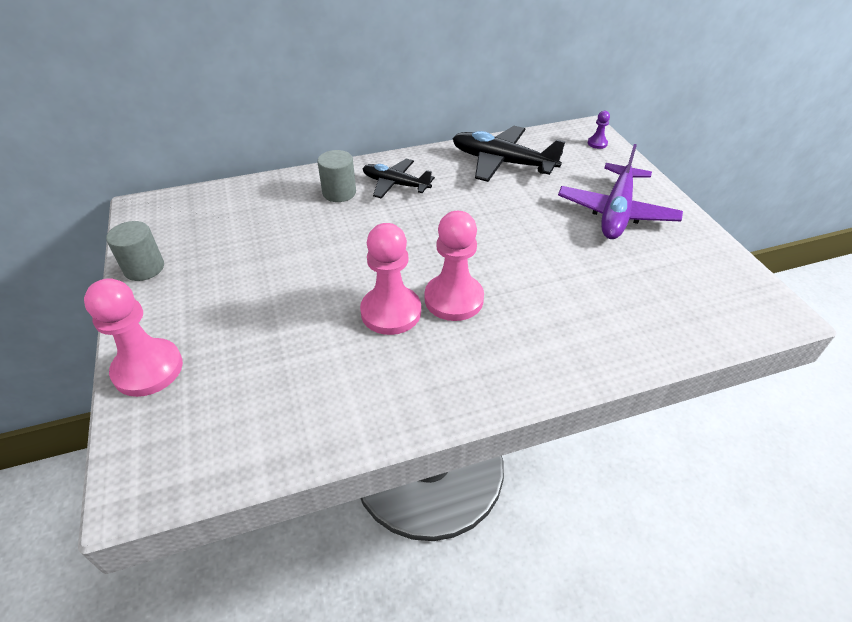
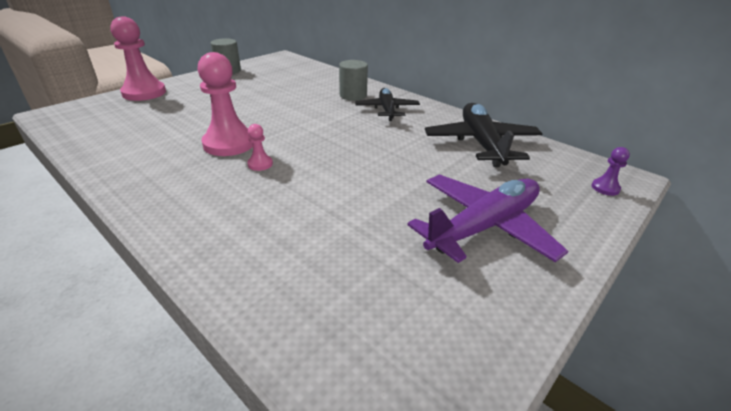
camera: 60 degrees right, 10 degrees down
pink pawn [425,211,484,321] -> pink pawn [247,124,273,171], size x0.45
purple plane [558,144,683,239] -> purple plane turned 150 degrees clockwise [407,174,568,263]

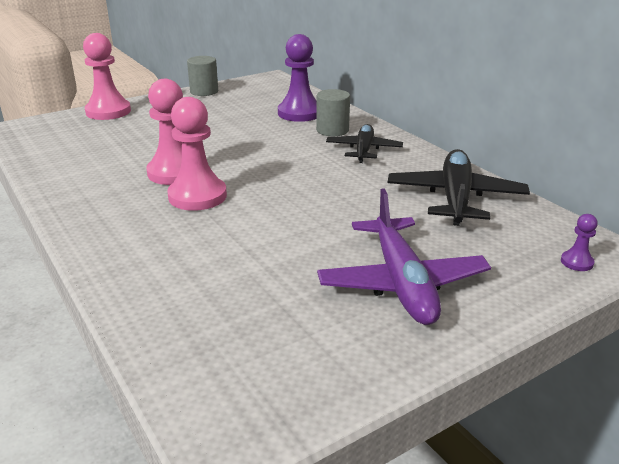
camera: 15 degrees right, 5 degrees down
pink pawn [247,124,273,171] -> pink pawn [167,97,227,211], size x2.22
purple plane [407,174,568,263] -> purple plane turned 105 degrees clockwise [317,188,491,325]
none -> purple pawn [278,34,317,122]

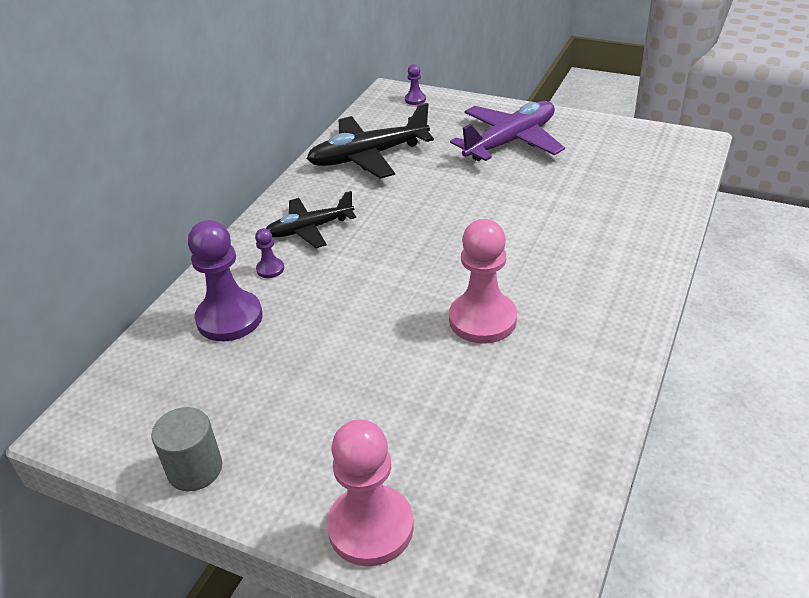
camera: 120 degrees left, 10 degrees up
pink pawn [167,97,227,211] -> none
grey cylinder [316,89,350,136] -> purple pawn [255,228,284,278]

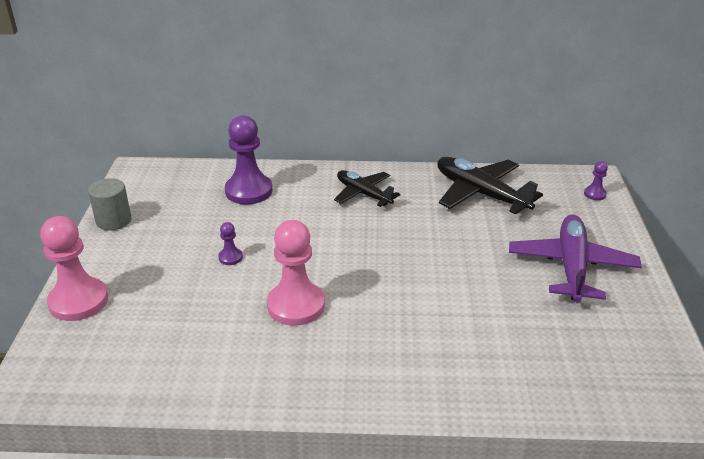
camera: 65 degrees right, 5 degrees down
purple pawn [255,228,284,278] -> purple pawn moved to [218,222,243,265]
purple plane [450,101,565,161] -> purple plane turned 105 degrees counterclockwise [509,214,642,302]

